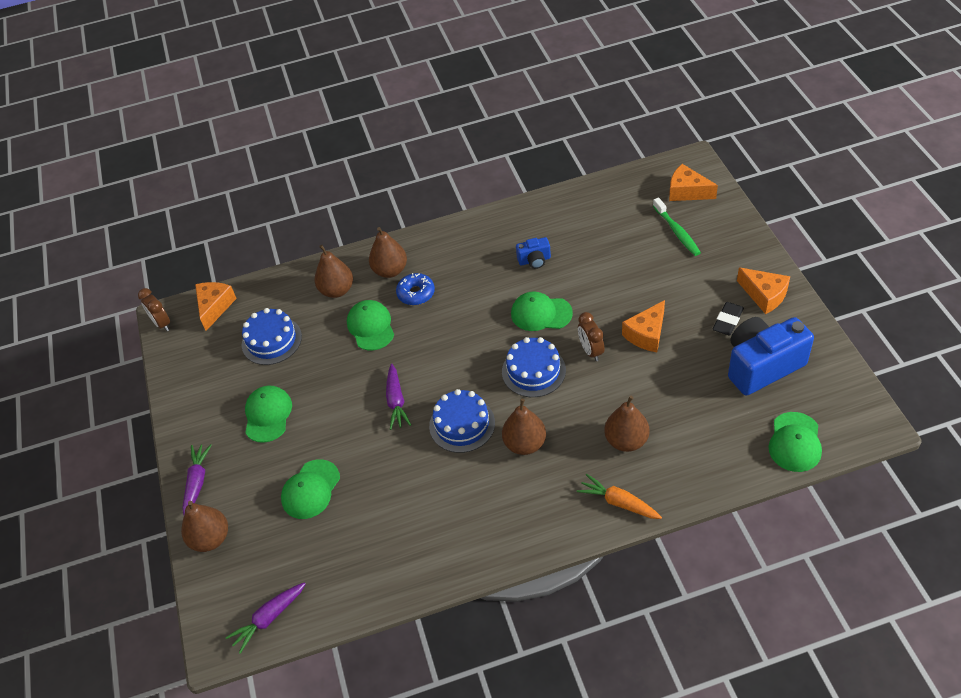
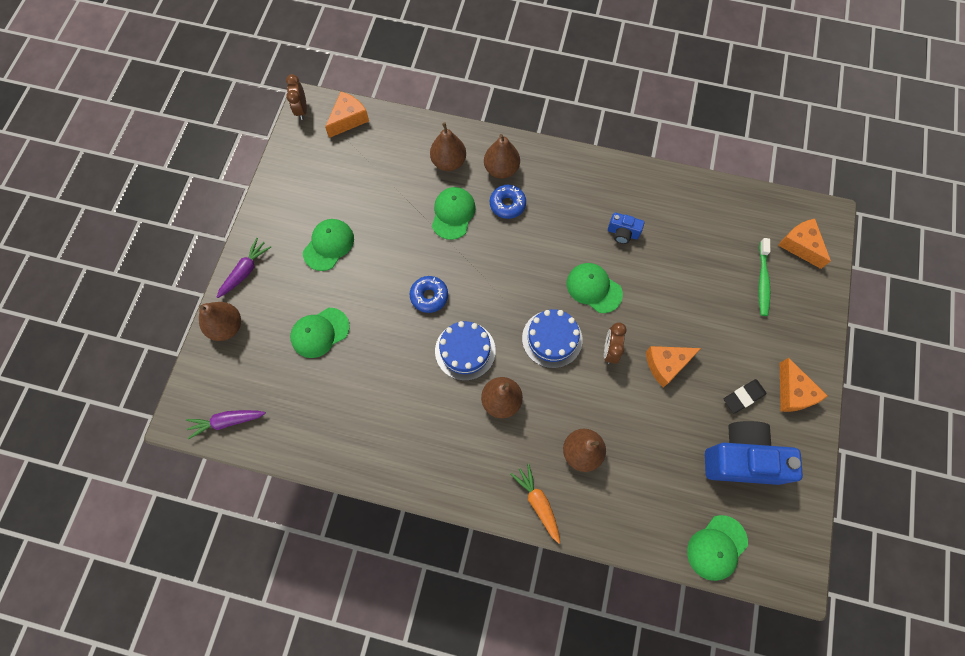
camera: 25 degrees right, 20 degrees up
blue cake [242,308,302,365] -> none
purple carrot [386,364,411,430] -> blue donut [410,276,448,313]

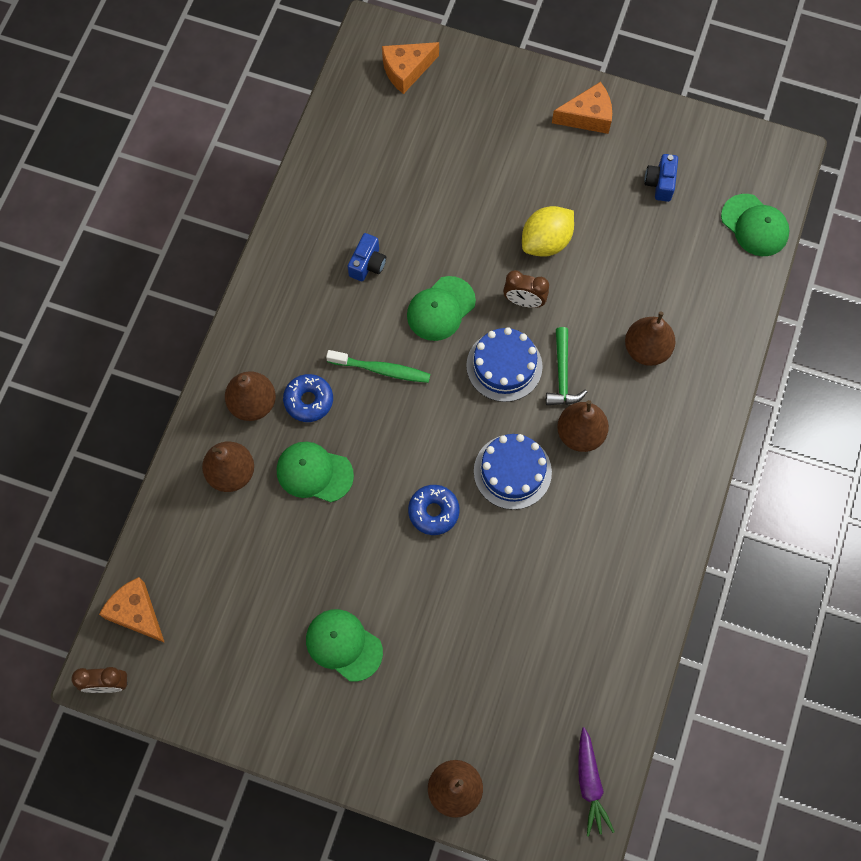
camera: 85 degrees left, 0 degrees up
purple carrot [217,238,271,298] -> none
green cap [290,308,350,358] -> none
orange carrot [510,464,560,544] -> none
orange cheese [646,346,701,387] -> yellow lemon [522,206,574,256]
blue camera [705,421,803,485] -> blue camera [644,154,678,202], size x0.47
black eraser [724,379,766,414] -> none
green toothbrush [759,238,770,316] -> green toothbrush moved to [326,350,430,383]
none -> green hammer [546,327,587,405]

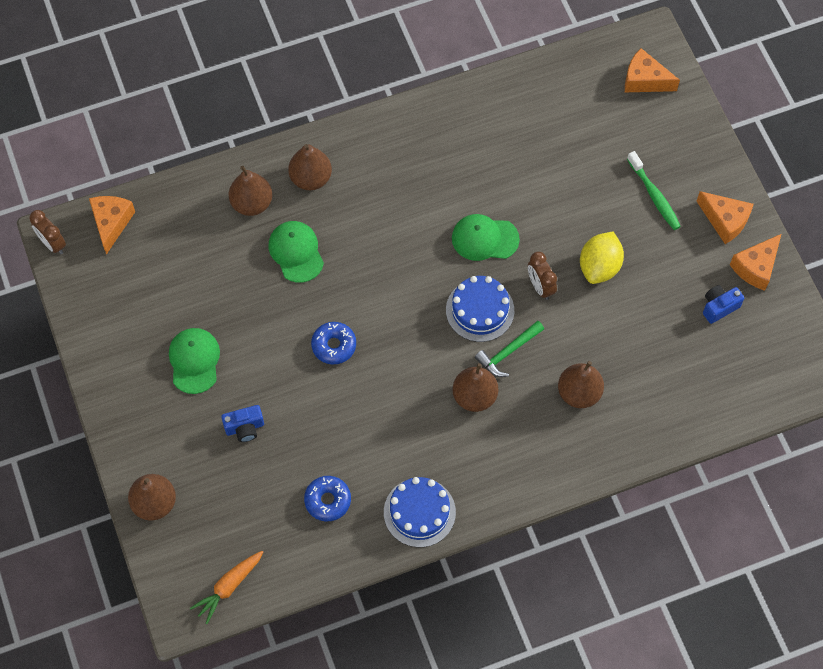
camera: 50 degrees right, 5 degrees down
blue donut [283,374,333,422] -> blue donut moved to [304,476,351,521]
green toothbrush [326,350,430,383] -> green toothbrush moved to [627,151,681,230]
blue camera [348,233,386,281] -> blue camera moved to [221,405,264,442]
blue cake [474,434,552,510] -> blue cake moved to [384,477,456,547]
yellow lemon [522,206,574,256] -> yellow lemon turned 75 degrees counterclockwise [580,231,624,284]
purple carrot [578,727,615,837] -> orange carrot [190,551,263,624]
green cap [721,194,790,256] -> none
none -> orange cheese [730,234,781,291]

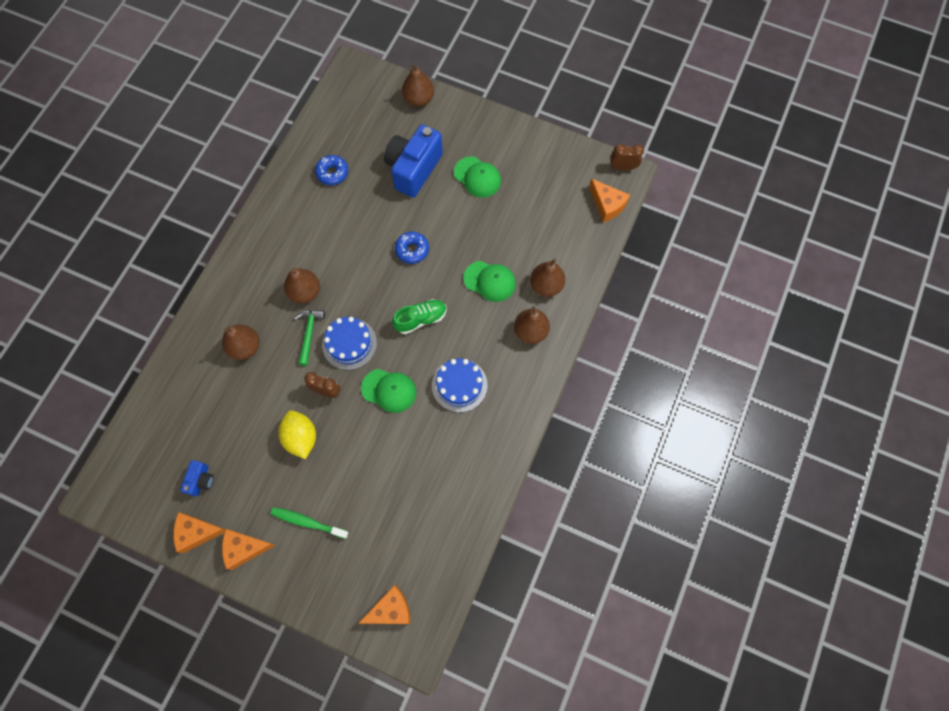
camera: 135 degrees right, 5 degrees up
orange carrot [190,551,263,624] -> none
blue camera [221,405,264,442] -> blue camera [384,125,443,198], size x2.14
blue cake [384,477,456,547] -> blue cake moved to [432,358,487,412]
green cap [452,214,520,261] -> green cap turned 60 degrees clockwise [361,369,416,413]
orange cheese [730,234,781,291] -> orange cheese turned 90 degrees counterclockwise [173,512,226,553]
none -> green shoe [392,299,446,334]

